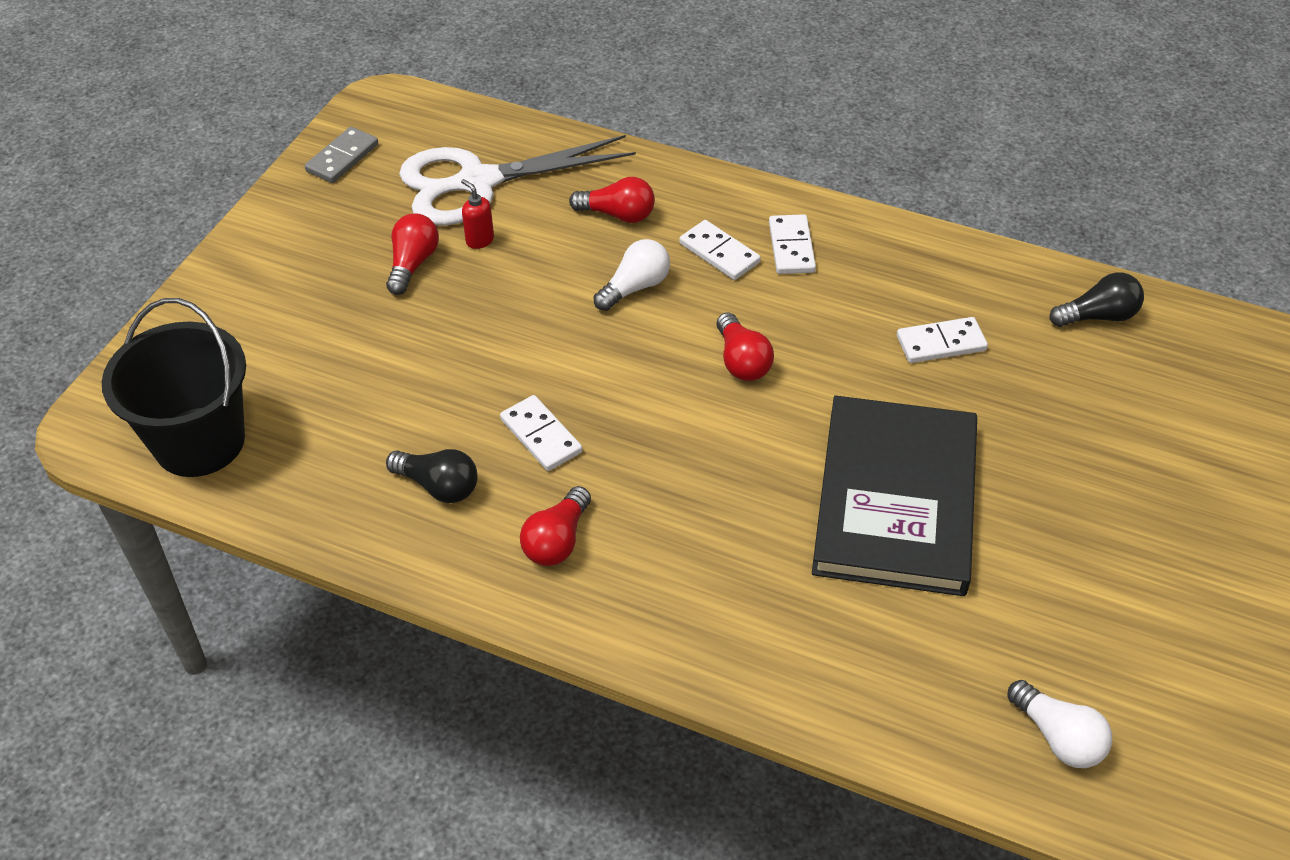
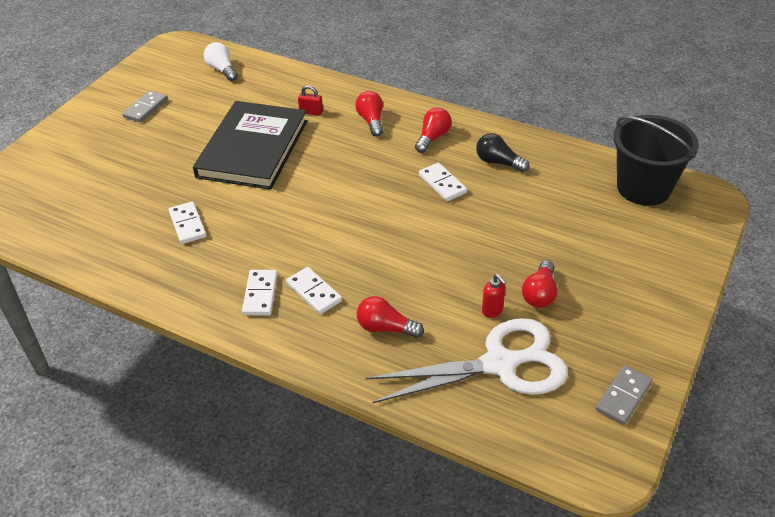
camera: 175 degrees left, 5 degrees down
white light bulb [593,239,670,311] -> none
red light bulb [717,312,774,381] -> red light bulb moved to [355,91,383,137]
white domino [897,317,988,363] -> white domino turned 75 degrees clockwise [169,202,206,244]
black light bulb [1050,273,1144,327] -> none
none -> grey domino [122,90,168,123]
none -> red padlock [298,85,323,116]

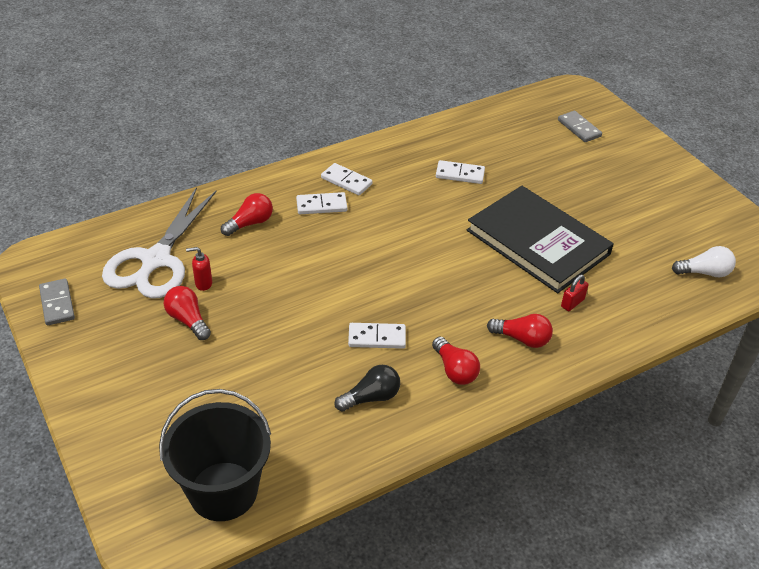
camera: 120 degrees right, 0 degrees up
grey domino [122,90,168,123] -> grey domino moved to [558,111,602,142]

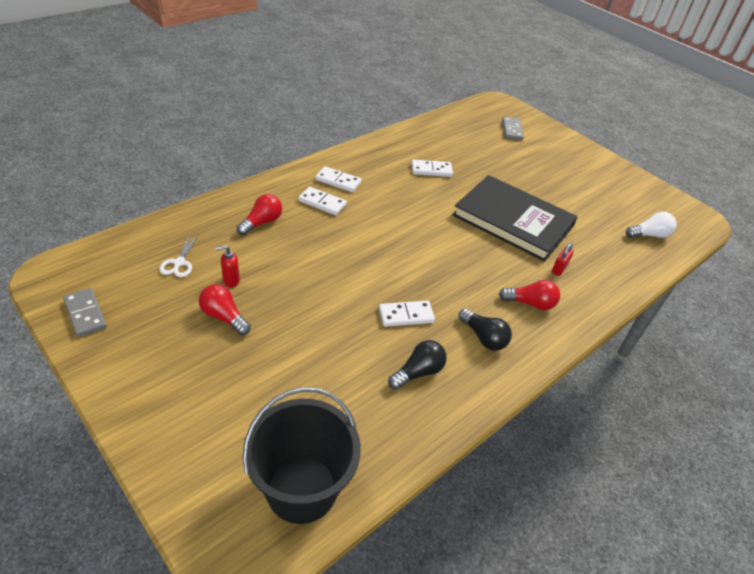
camera: 15 degrees left, 0 degrees up
white scissors [102,187,217,299] -> white scissors [159,234,199,277], size x0.40
white domino [296,192,348,214] -> white domino turned 45 degrees clockwise [298,187,347,215]
red light bulb [432,337,480,385] -> black light bulb [459,308,512,351]
grey domino [558,111,602,142] -> grey domino turned 45 degrees clockwise [502,117,524,140]

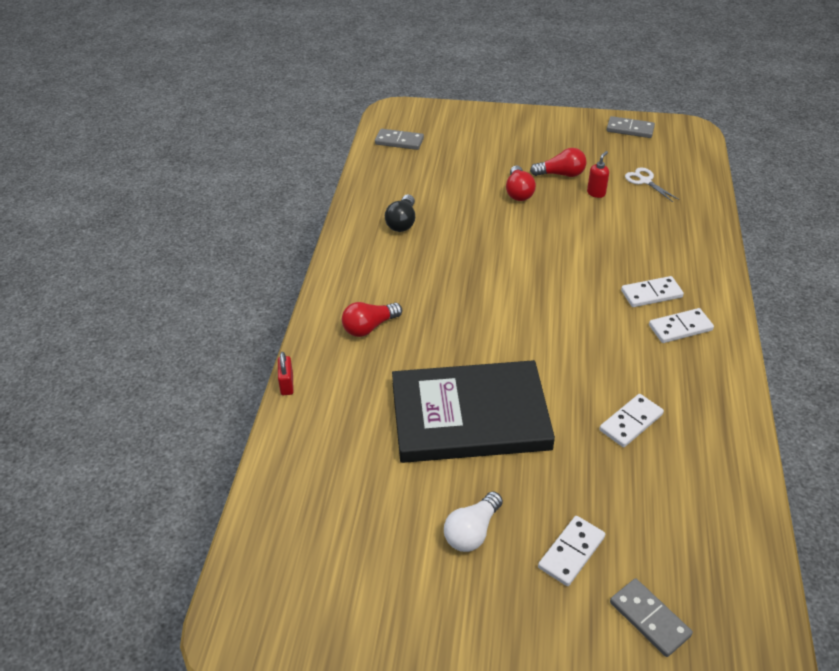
camera: 145 degrees right, 0 degrees up
red light bulb [237,194,282,235] -> red light bulb moved to [506,166,536,201]
black bucket [243,387,361,524] -> grey domino [375,129,424,150]
white domino [379,301,435,327] -> white domino moved to [538,516,605,586]
black light bulb [459,308,512,351] -> none
red padlock [552,243,574,276] -> red padlock moved to [278,352,294,395]
white light bulb [626,212,677,238] -> white light bulb moved to [444,492,503,552]

